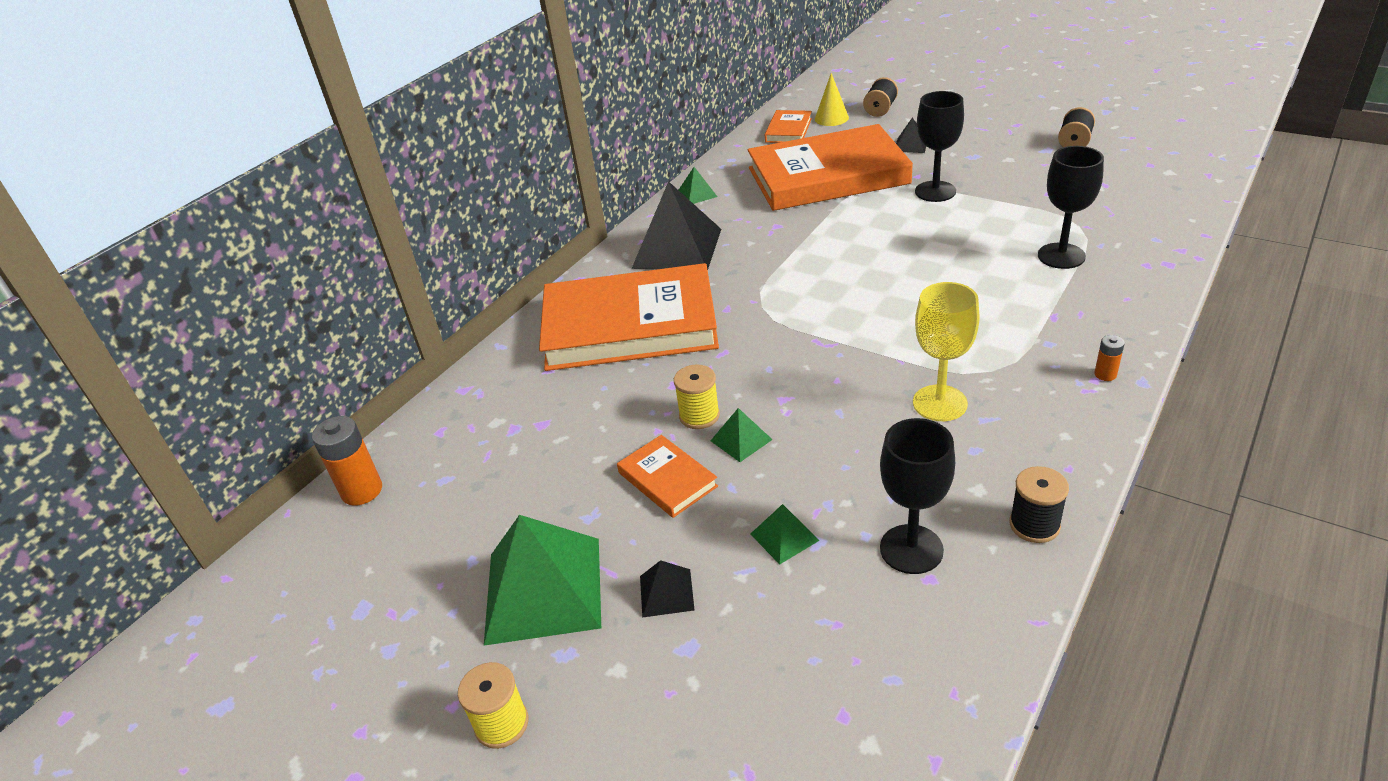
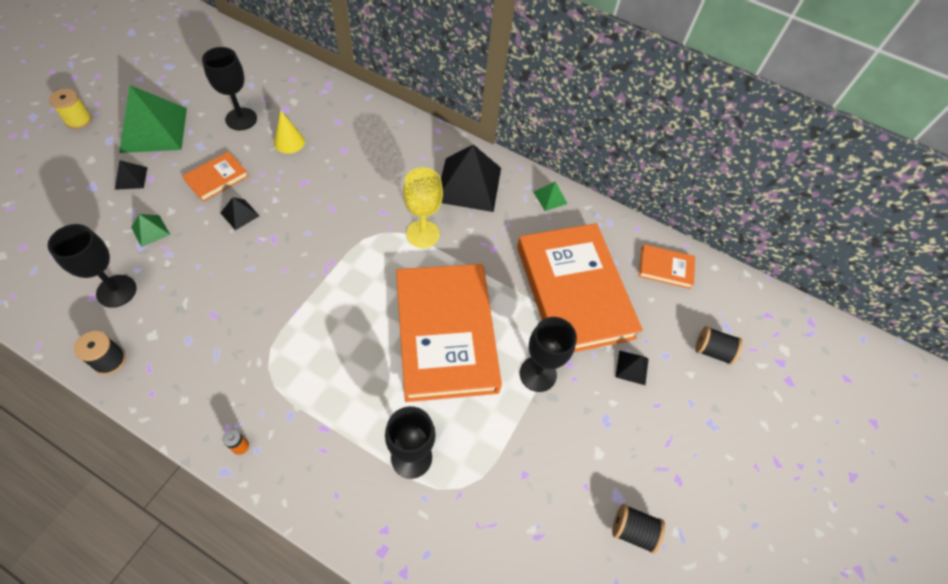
camera: 75 degrees right, 20 degrees up
orange battery [312,416,382,506] -> none
orange book [539,263,719,371] -> orange book moved to [396,264,502,402]
yellow spool [674,364,720,429] -> none
green pyramid [711,408,773,462] -> black pyramid [221,197,259,230]
yellow cone [815,73,849,126] -> yellow cone moved to [274,110,305,154]
yellow goblet [913,282,980,421] -> yellow goblet moved to [403,167,443,248]
none -> black goblet [202,47,257,130]

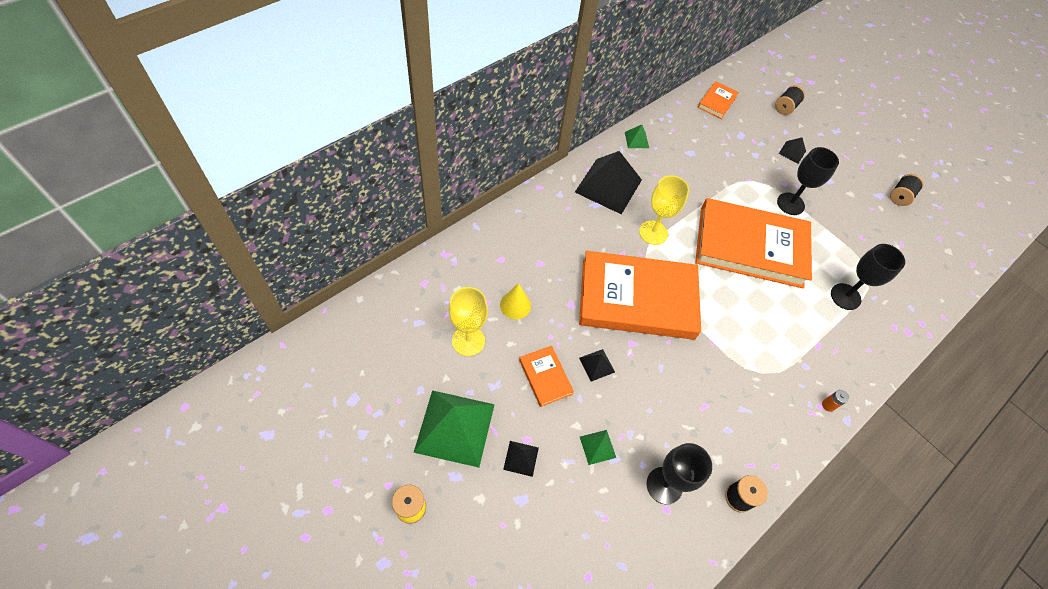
camera: 70 degrees left, 0 degrees up
black goblet [202,47,257,130] -> yellow goblet [448,287,488,356]
orange book [517,223,643,353] -> orange book moved to [579,251,701,340]

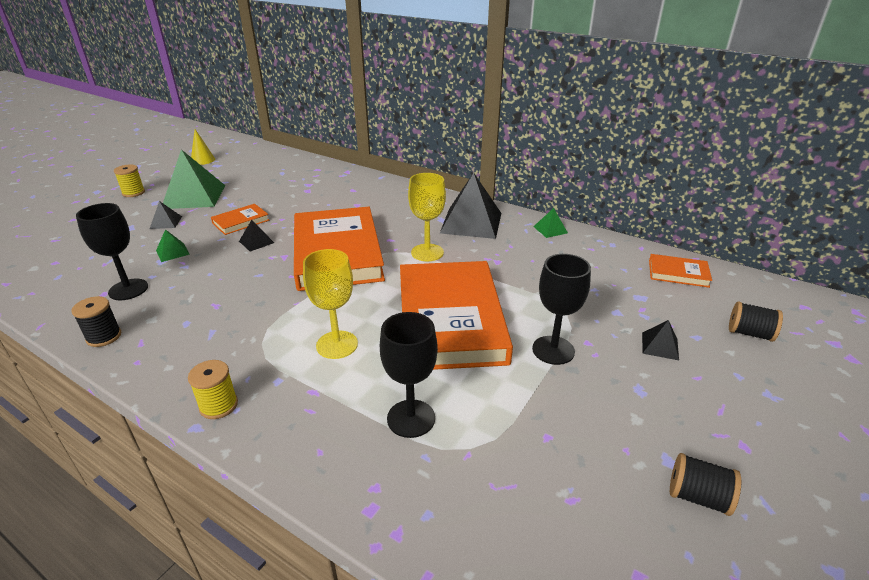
camera: 80 degrees right, 25 degrees down
yellow goblet [448,287,488,356] -> yellow goblet moved to [303,249,358,359]
yellow cone [500,283,531,319] -> yellow cone moved to [191,129,215,165]
orange battery [822,390,849,412] -> yellow spool [188,360,238,419]

